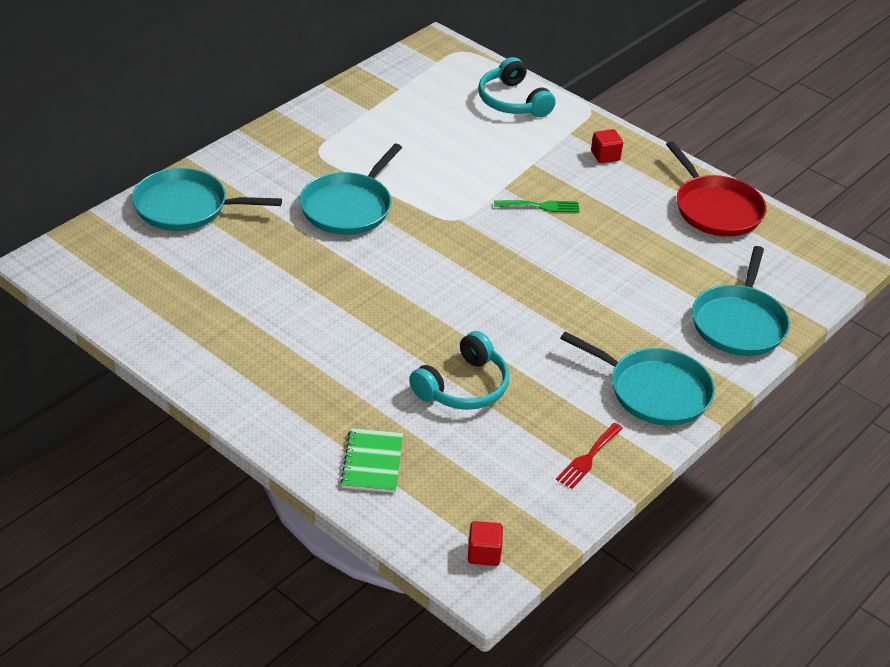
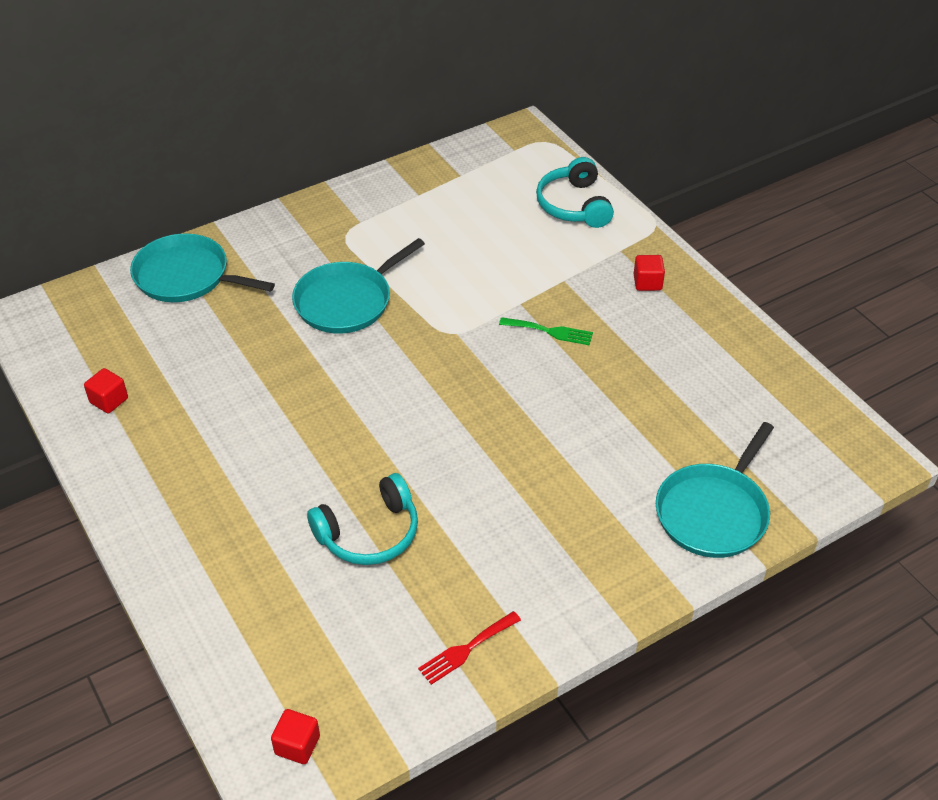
camera: 20 degrees right, 5 degrees up
green notebook [340,428,403,493] -> none
turquoise pan [560,331,715,426] -> none
red pan [666,141,767,237] -> none
none -> red cube [84,368,128,413]

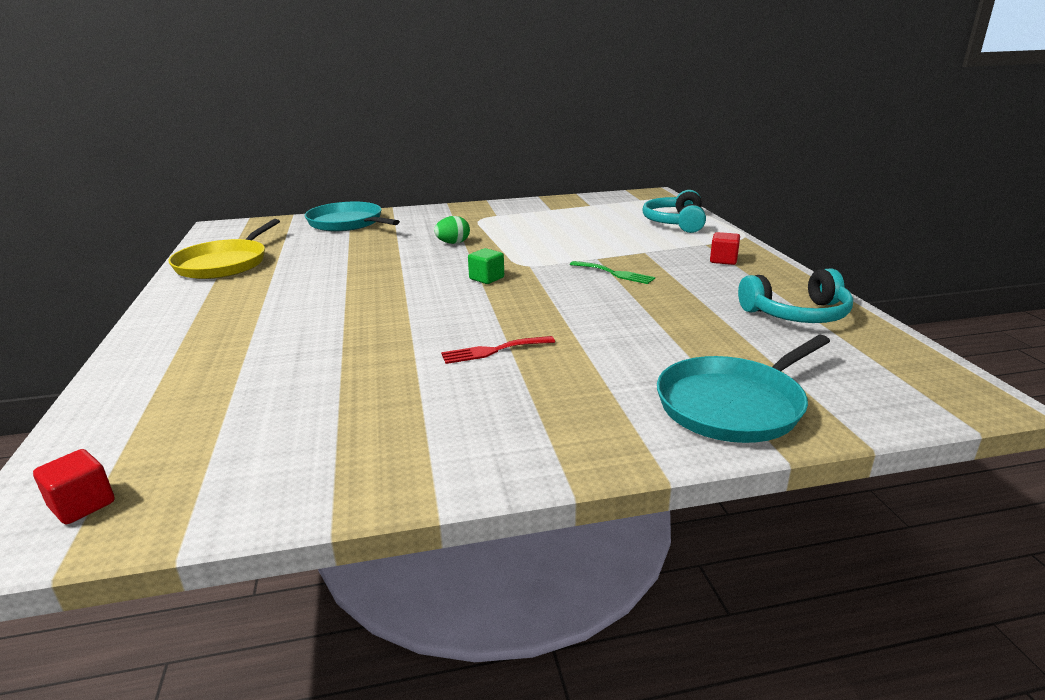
camera: 20 degrees right, 20 degrees down
red cube [84,368,128,413] -> yellow pan [168,219,280,279]
turquoise pan [292,238,425,334] -> green egg [434,216,470,244]
turquoise headphones [307,473,418,565] -> turquoise headphones moved to [738,268,853,323]
red fork [418,611,521,685] -> red fork moved to [441,336,555,364]
none -> green cube [468,248,504,284]

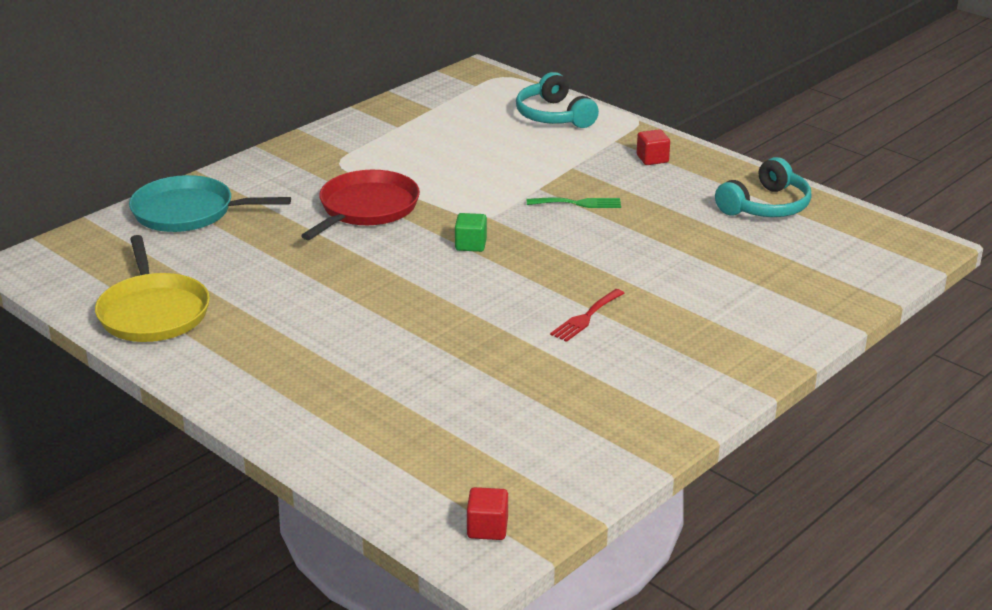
camera: 35 degrees left, 5 degrees up
green egg [434,216,470,244] -> red pan [301,170,420,240]
turquoise pan [657,335,830,443] -> none

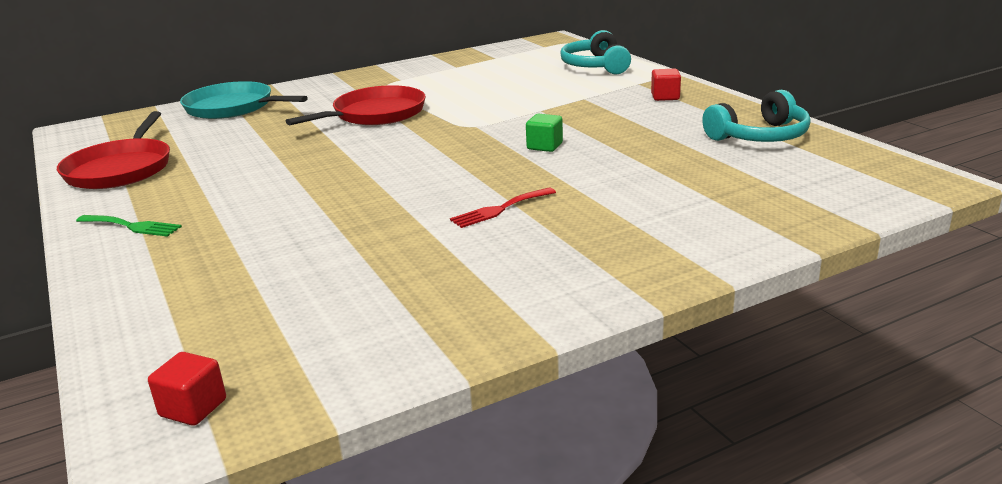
camera: 20 degrees right, 5 degrees down
yellow pan [95,235,210,342] -> red pan [57,111,170,189]
green cube [455,213,487,252] -> green cube moved to [526,114,563,152]
green fork [527,197,621,208] -> green fork moved to [76,215,182,237]

